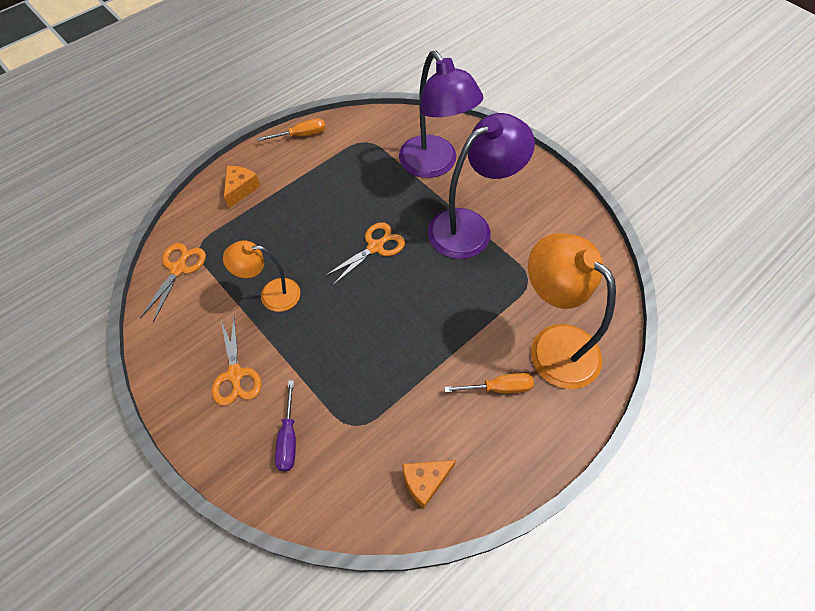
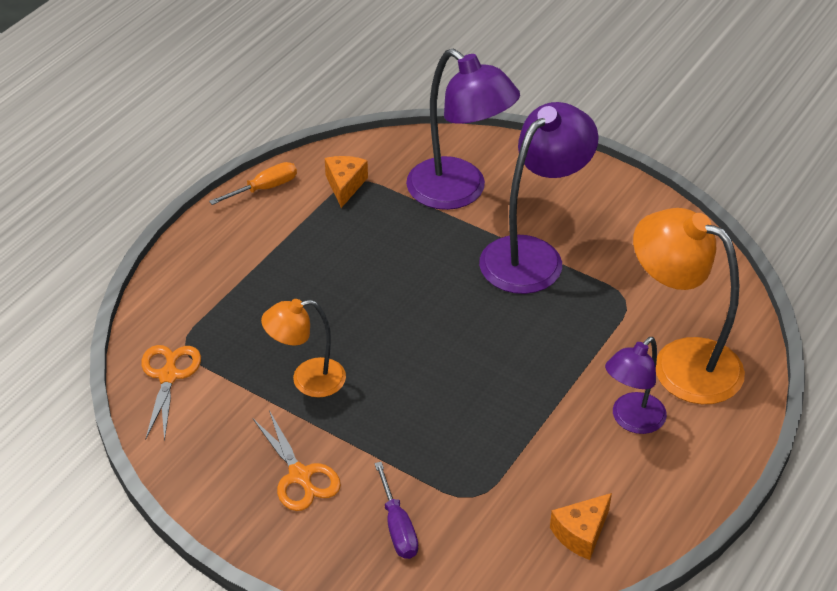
camera: 15 degrees left, 15 degrees down
orange cheese [224,166,260,208] -> orange cheese moved to [325,156,368,208]
orange scissors [325,222,405,285] -> none
orange screwdriver [444,373,534,393] -> purple lamp [605,337,667,434]

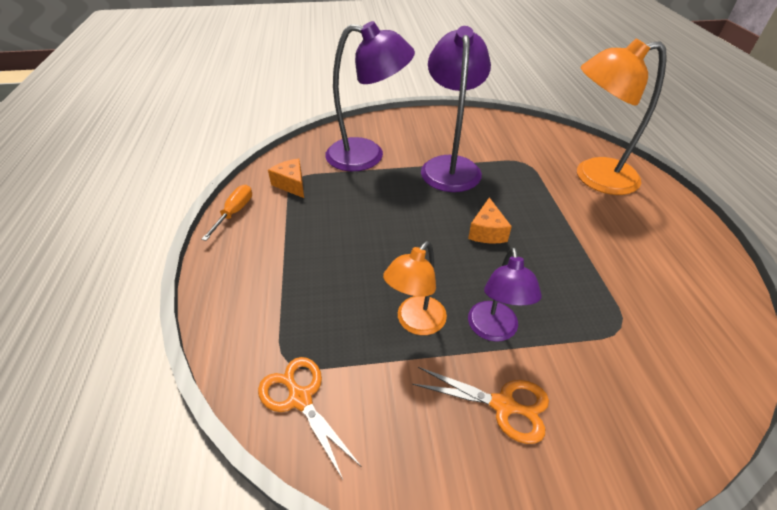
camera: 40 degrees left, 0 degrees up
purple screwdriver [374,462,418,559] -> none
orange cheese [550,493,612,560] -> orange cheese moved to [468,198,512,244]
purple lamp [605,337,667,434] -> purple lamp moved to [468,247,542,342]

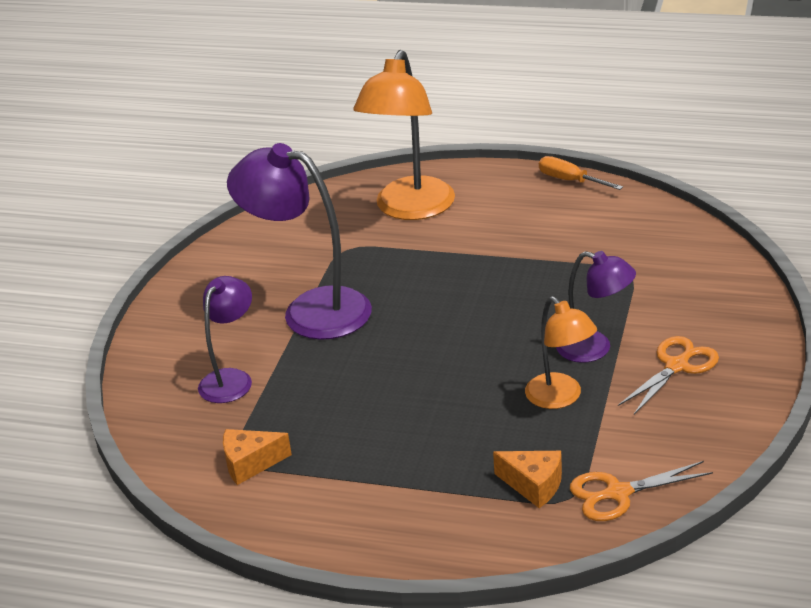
camera: 65 degrees left, 10 degrees down
orange screwdriver [201,185,252,241] -> orange screwdriver moved to [539,156,623,190]
purple lamp [325,21,415,171] -> purple lamp [198,276,252,403], size x0.59
orange cheese [468,198,512,244] -> orange cheese moved to [493,451,562,508]

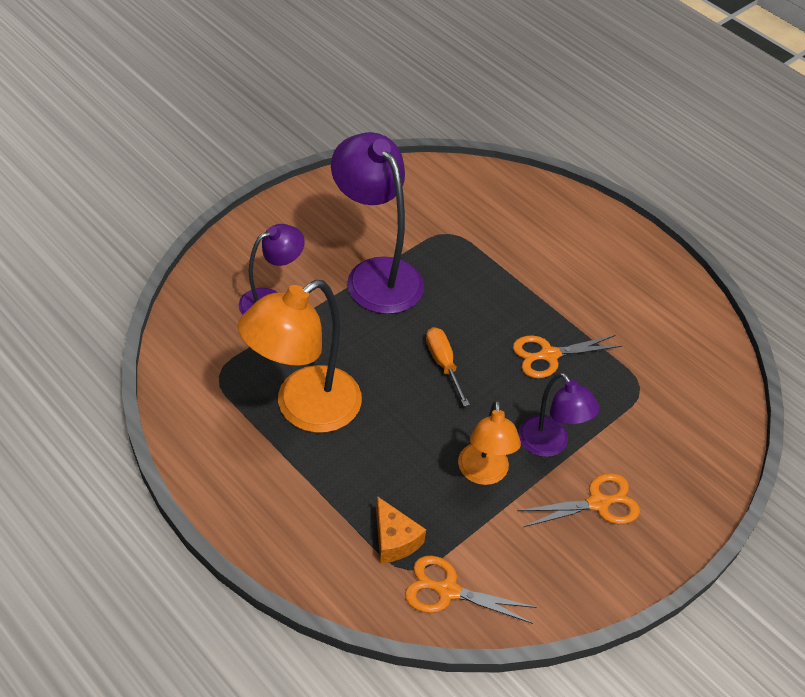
camera: 25 degrees right, 15 degrees up
orange cheese [223,429,292,485] -> none
orange lamp [354,50,455,220] -> orange lamp moved to [238,280,362,433]
orange screwdriver [539,156,623,190] -> orange screwdriver moved to [426,327,470,406]
none -> orange scissors [513,335,622,378]

